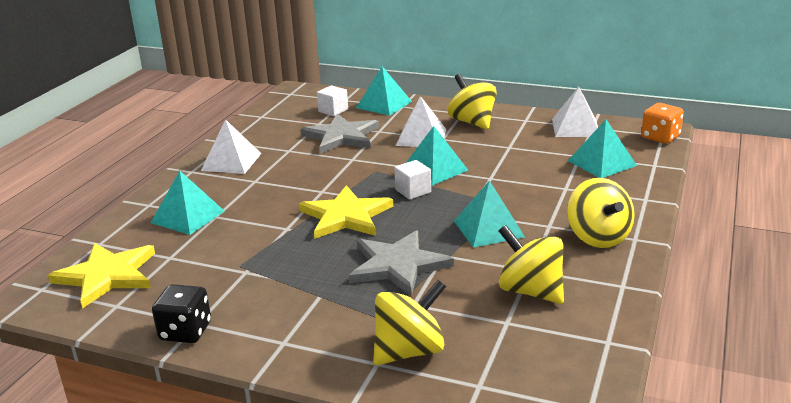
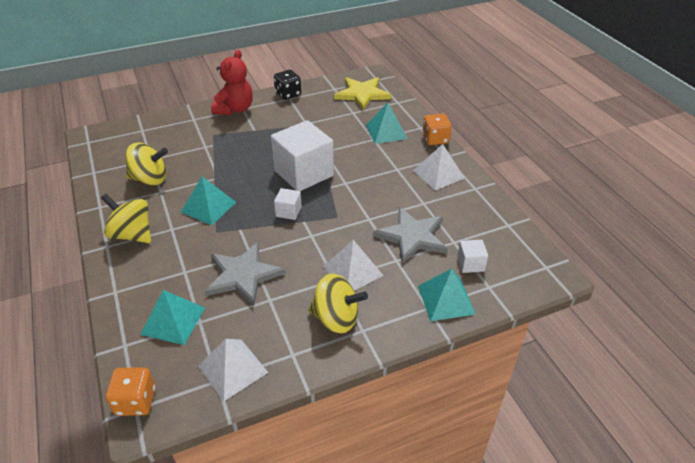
camera: 135 degrees right, 15 degrees up
yellow star [299,185,393,239] -> white cube [271,120,334,191]
grey star [349,230,454,297] -> grey star moved to [205,242,286,306]
yellow spinning top [373,280,446,365] -> none
turquoise pyramid [406,126,468,186] -> none
none -> red teddy bear [211,50,253,115]
none -> orange dice [422,114,452,145]

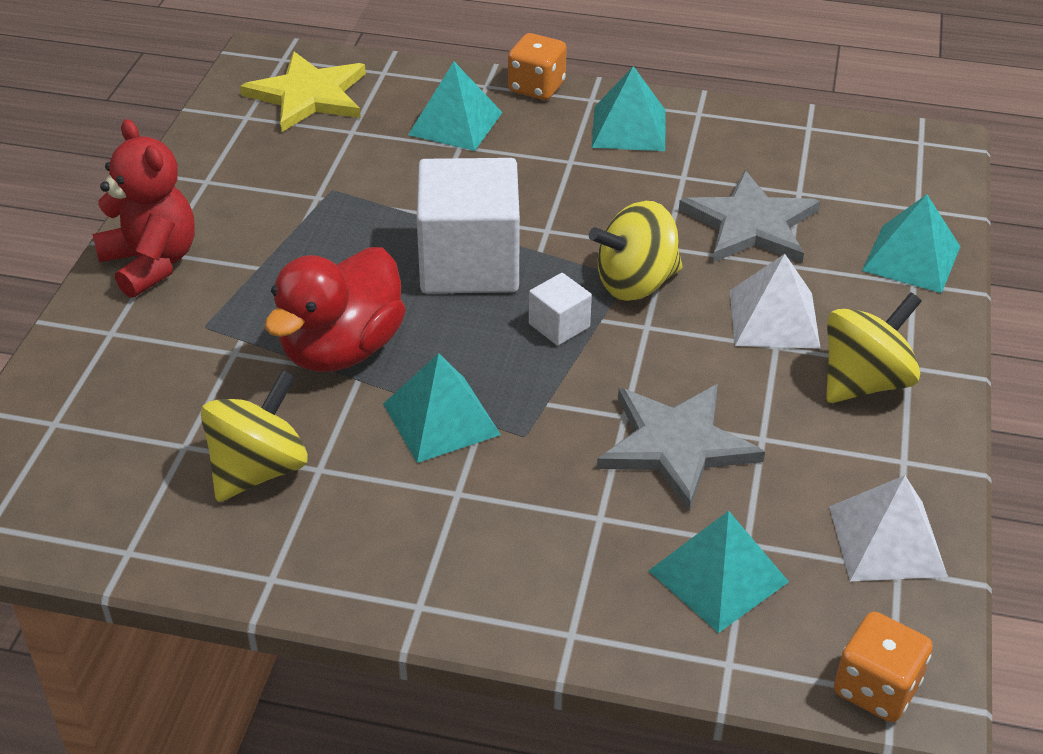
camera: 55 degrees left, 0 degrees up
yellow spinning top [101,194,151,243] -> yellow spinning top moved to [589,201,683,301]
black dice [274,70,301,100] -> none
white pyramid [413,144,465,190] -> turquoise pyramid [592,66,666,151]
white cube [457,240,488,273] -> none
none -> red duck [265,247,406,372]

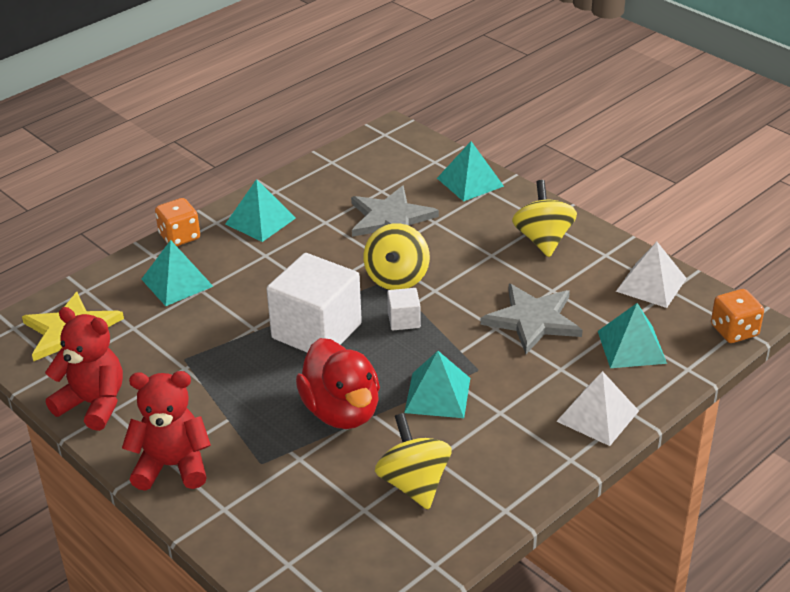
camera: 55 degrees left, 5 degrees down
white pyramid [730,254,821,349] -> white pyramid moved to [556,371,639,446]
none -> red teddy bear [45,307,123,431]

